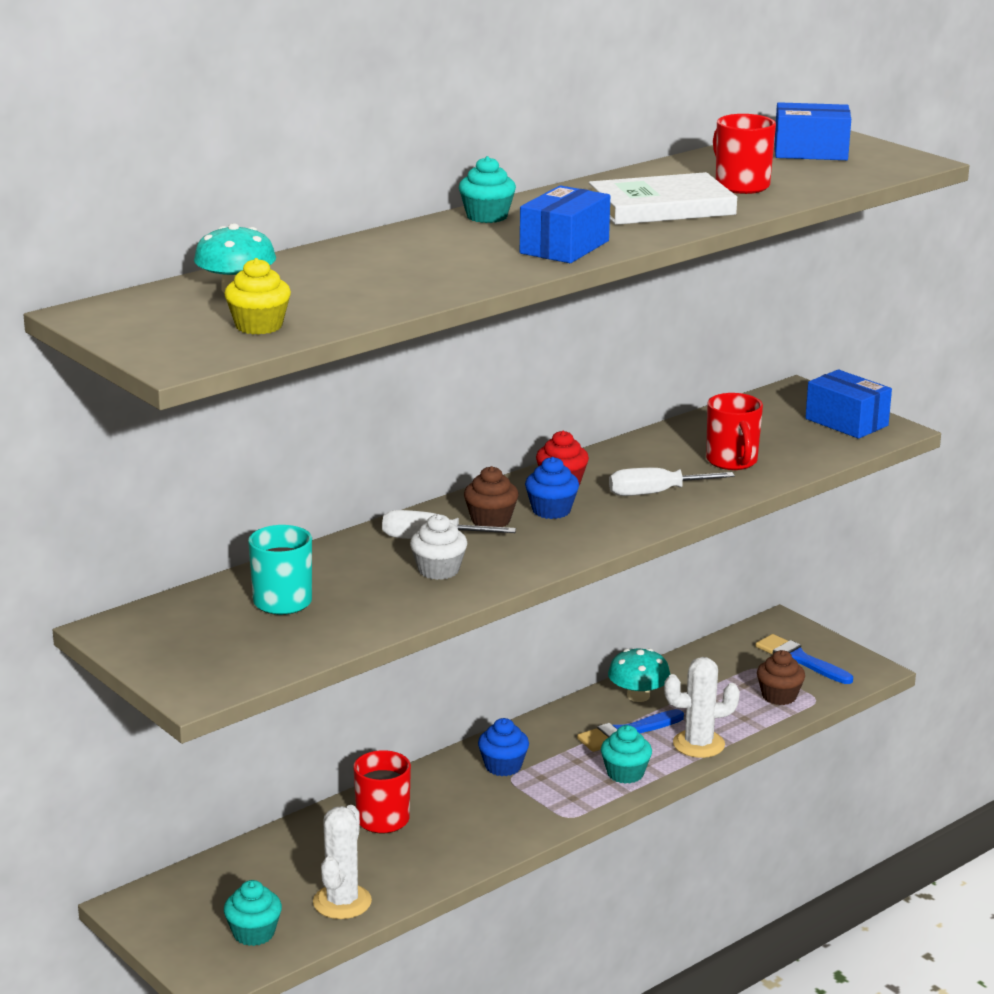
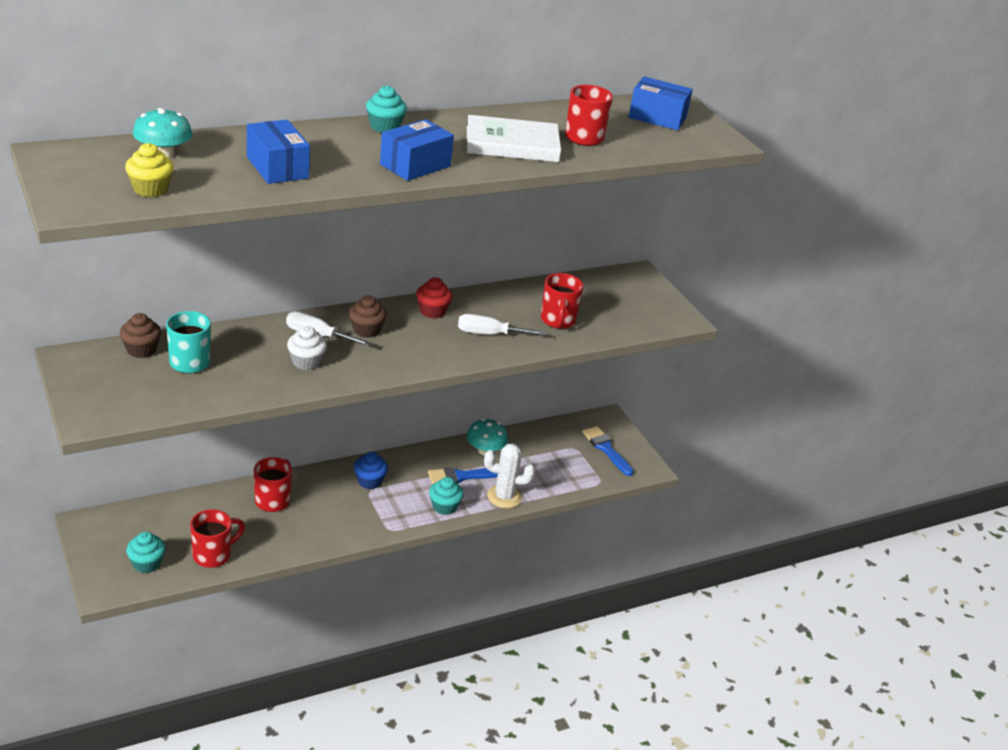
camera: 10 degrees right, 10 degrees up
white cactus [313,805,372,919] -> red mug [190,509,245,568]
blue cupcake [525,457,579,519] -> none
brown cupcake [757,650,805,705] -> brown cupcake moved to [120,313,161,358]
blue box [805,370,892,439] -> blue box moved to [247,120,310,184]

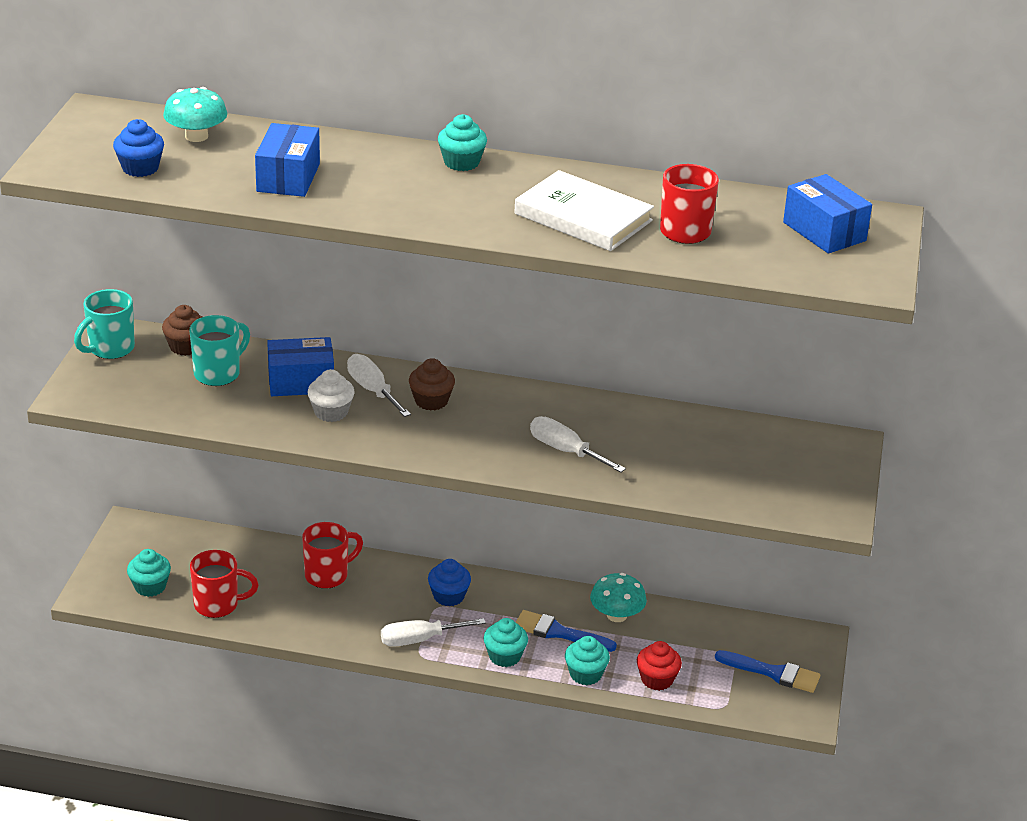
camera: 40 degrees right, 0 degrees up
yellow cupcake [125,143,174,197] -> blue cupcake [113,119,164,177]
blue box [380,119,454,181] -> blue box moved to [267,337,334,396]
red cupcake [416,277,452,319] -> red cupcake moved to [637,641,682,691]
white cactus [484,443,535,508] -> turquoise cupcake [565,636,610,685]
red mug [541,273,584,329] -> none
blue brush [582,426,634,476] -> blue brush turned 105 degrees clockwise [715,650,820,693]
none -> turquoise mug [74,289,135,359]
none -> white screwdriver [381,618,486,647]

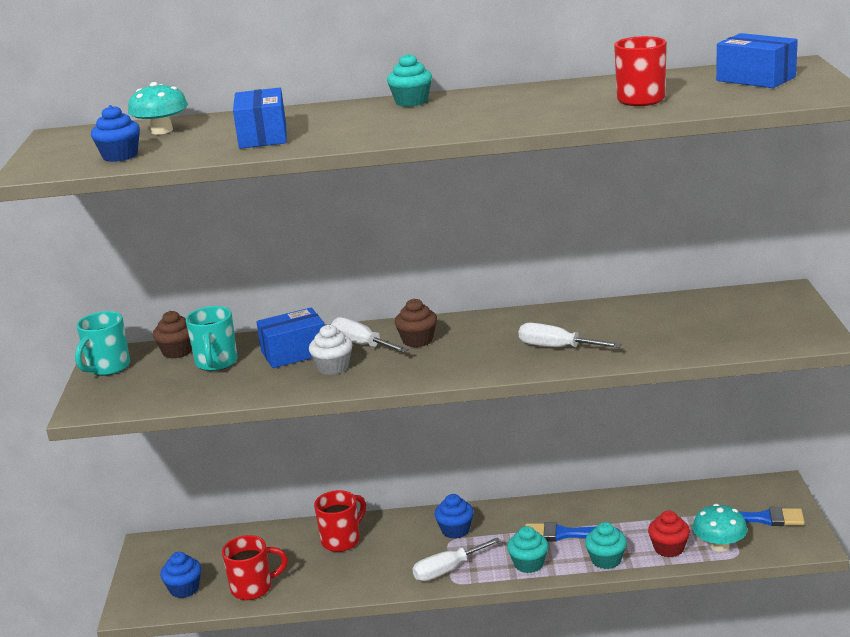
camera: 10 degrees left, 10 degrees down
turquoise cupcake [127,549,171,597] -> blue cupcake [160,552,201,598]
turquoise mug [189,315,250,386] -> turquoise mug turned 150 degrees clockwise [186,306,238,371]
white book [515,170,654,251] -> none
turquoise mushroom [590,573,647,622] -> turquoise mushroom moved to [693,504,747,551]

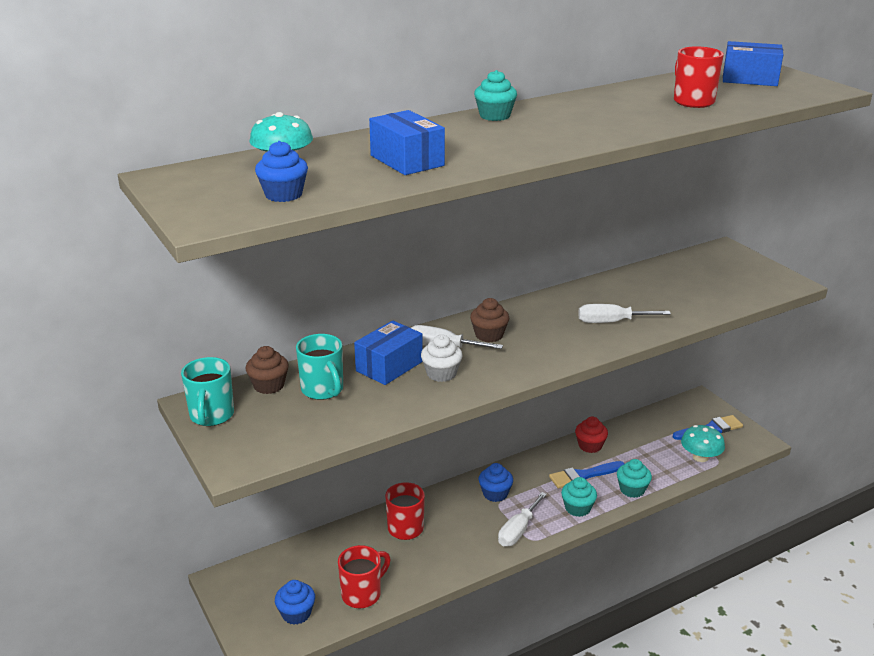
camera: 30 degrees left, 5 degrees up
red cupcake [648,511,690,557] -> red cupcake moved to [575,417,608,453]

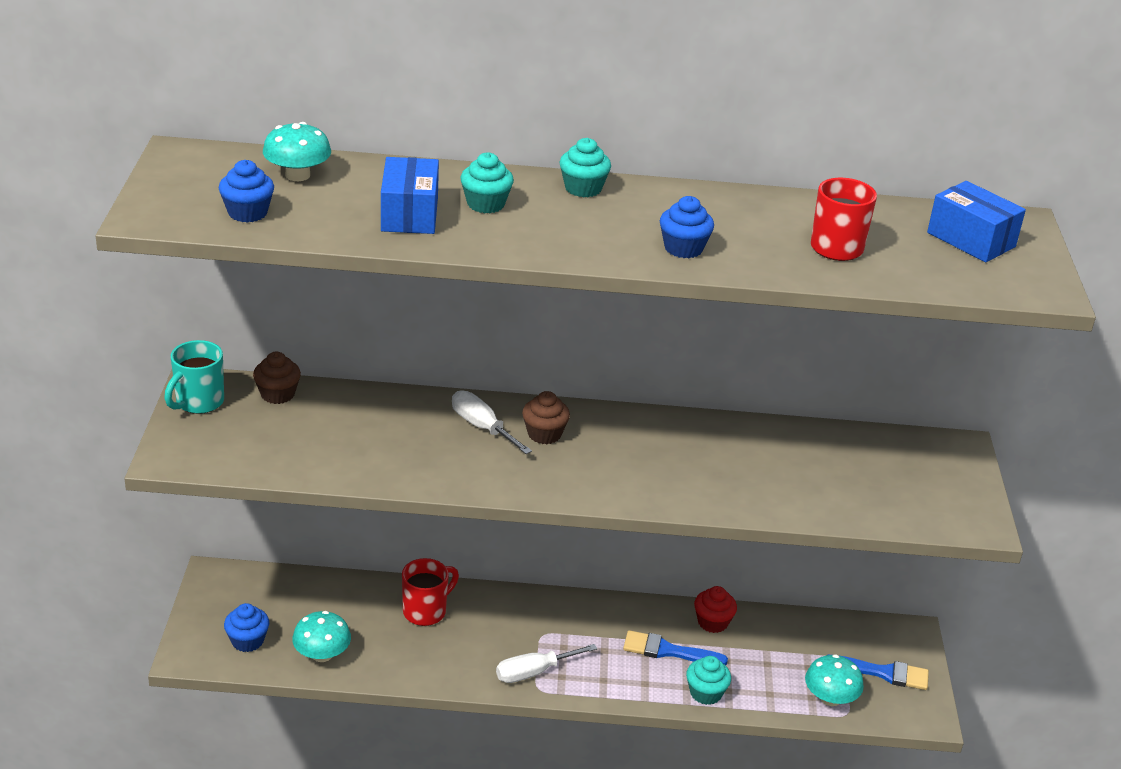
camera: 30 degrees right, 5 degrees up
turquoise mug [296,334,343,400] -> none
red mug [338,545,391,609] -> turquoise mushroom [292,611,351,662]
blue box [354,321,423,385] -> none
white cupcake [421,335,463,382] -> none
blue cupcake [479,463,513,502] -> blue cupcake moved to [660,196,714,258]
turquoise cupcake [561,477,597,517] -> turquoise cupcake moved to [461,152,514,213]
white screwdriver [578,304,671,323] -> none

